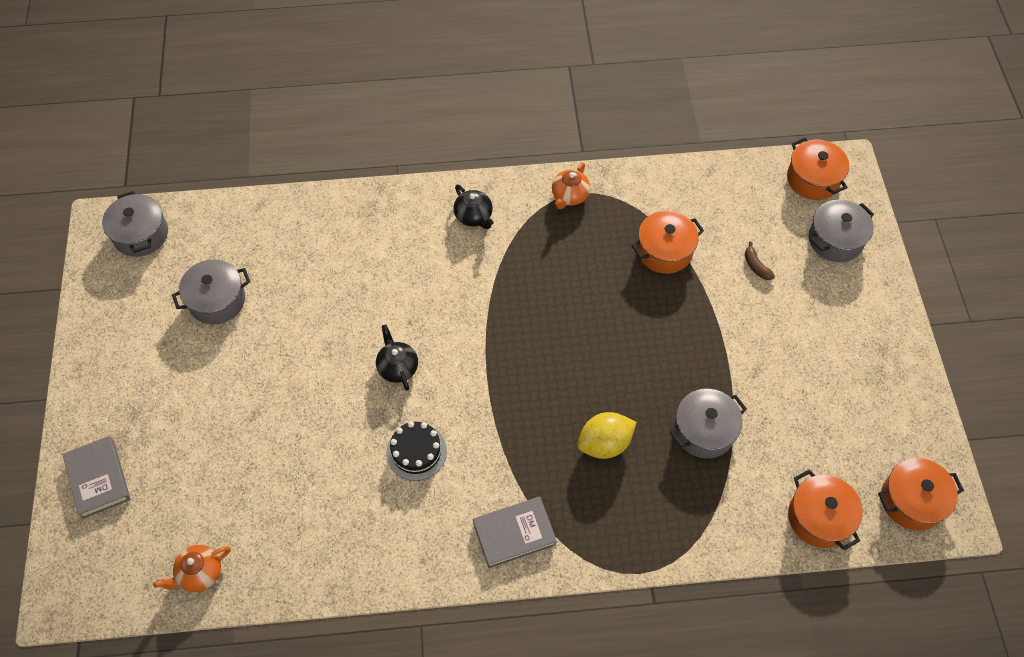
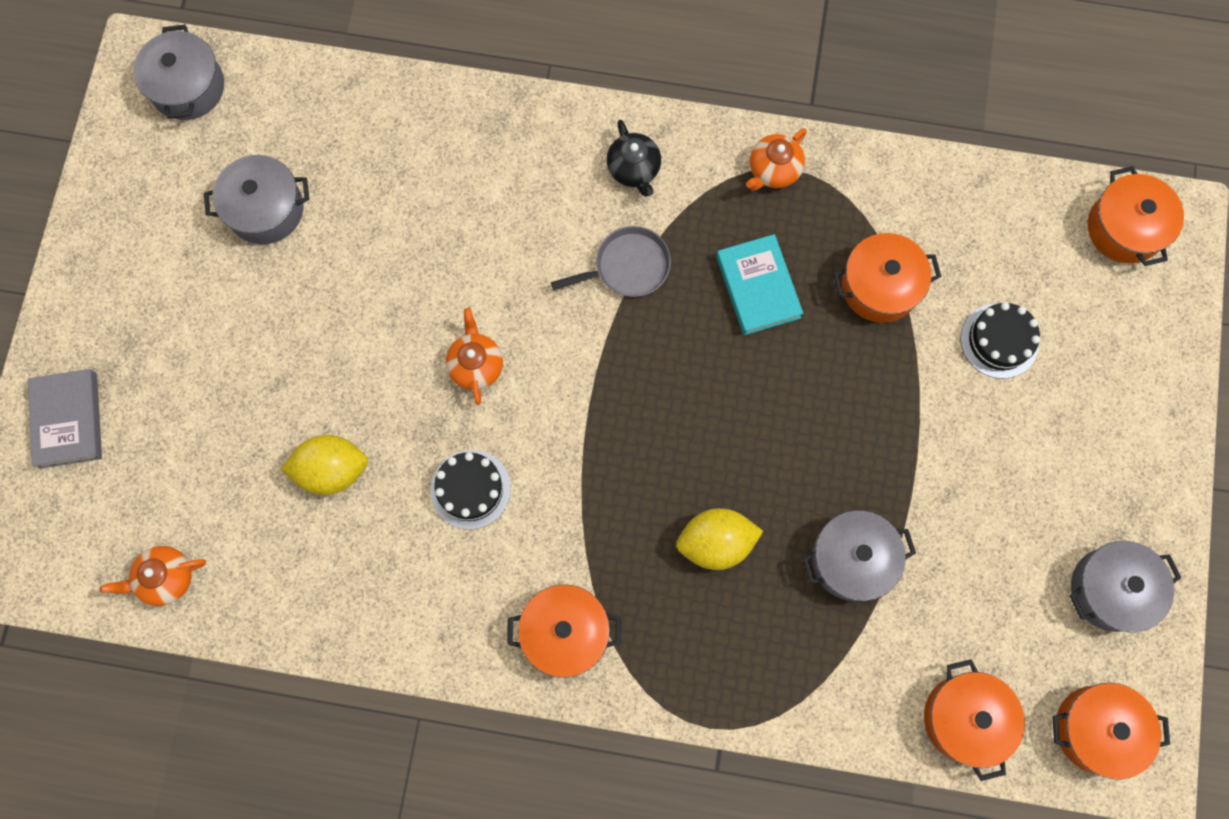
camera: 15 degrees right, 15 degrees up
black teapot [376,324,418,391] -> orange teapot [446,308,503,405]
grey book [473,497,557,568] -> orange pot [507,584,621,678]
brown banana [745,242,775,280] -> black cake [961,302,1040,379]
grey pot [809,200,874,262] -> grey pot moved to [1070,541,1181,632]
none -> yellow lemon [280,435,368,495]
none -> grey pan [551,226,671,297]
none -> turquoise book [716,234,803,335]

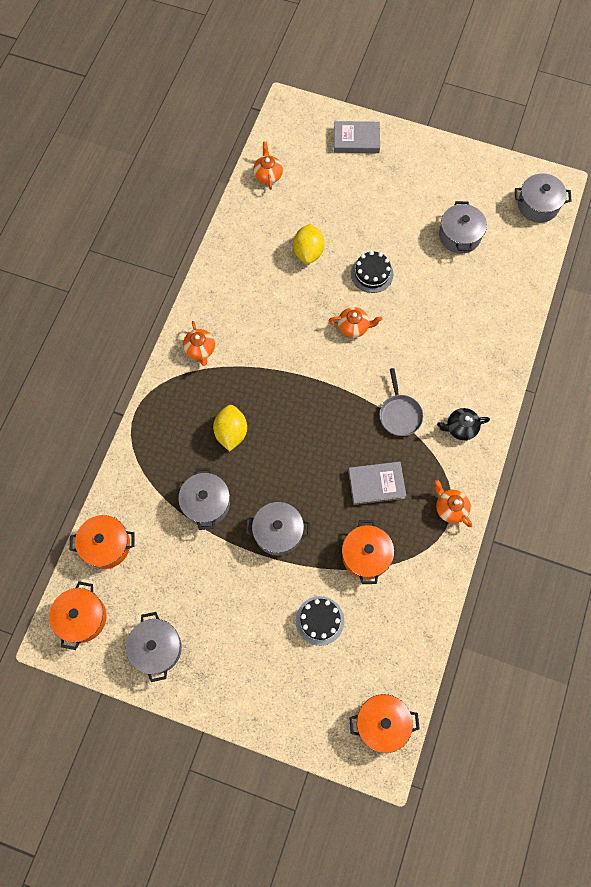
camera: 100 degrees right, 5 degrees down
black cake [430,450,511,530] -> black cake moved to [351,251,393,293]
orange pot [507,584,621,678] -> orange teapot [183,321,215,366]
turquoise book [716,234,803,335] -> grey book [348,462,406,505]
none -> grey pot [245,502,310,556]

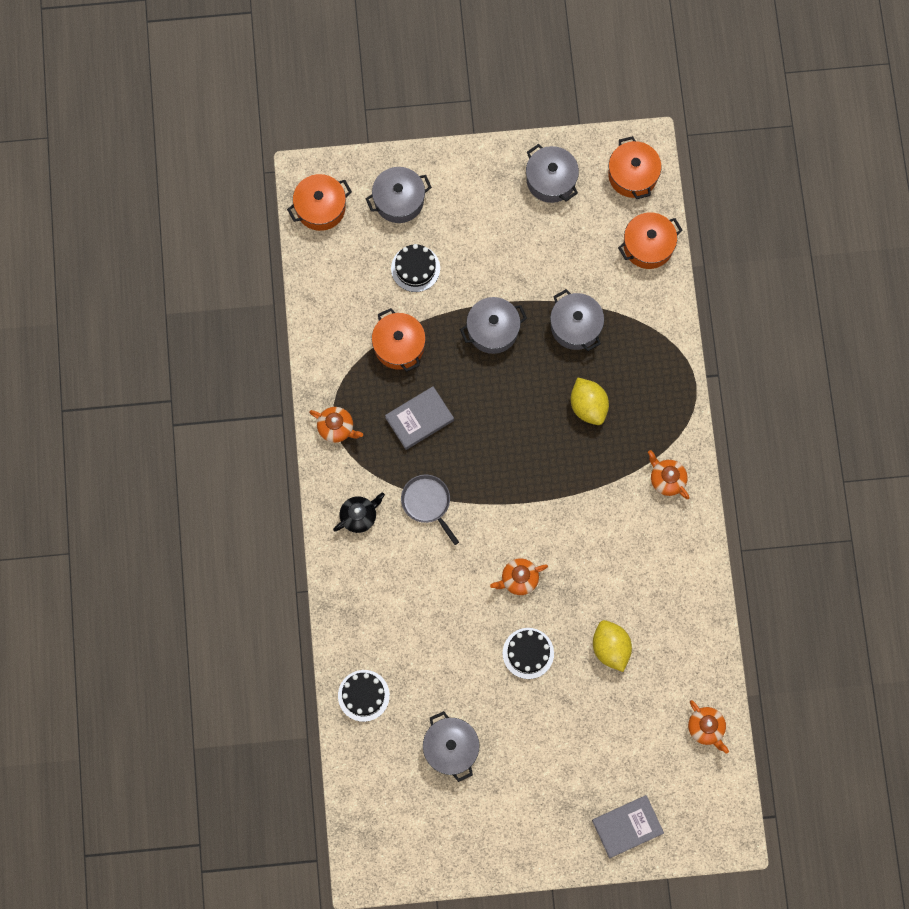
camera: 155 degrees right, 5 degrees up
grey pot [515,173,572,223] -> grey pot moved to [365,167,432,223]
none -> black cake [338,670,390,722]

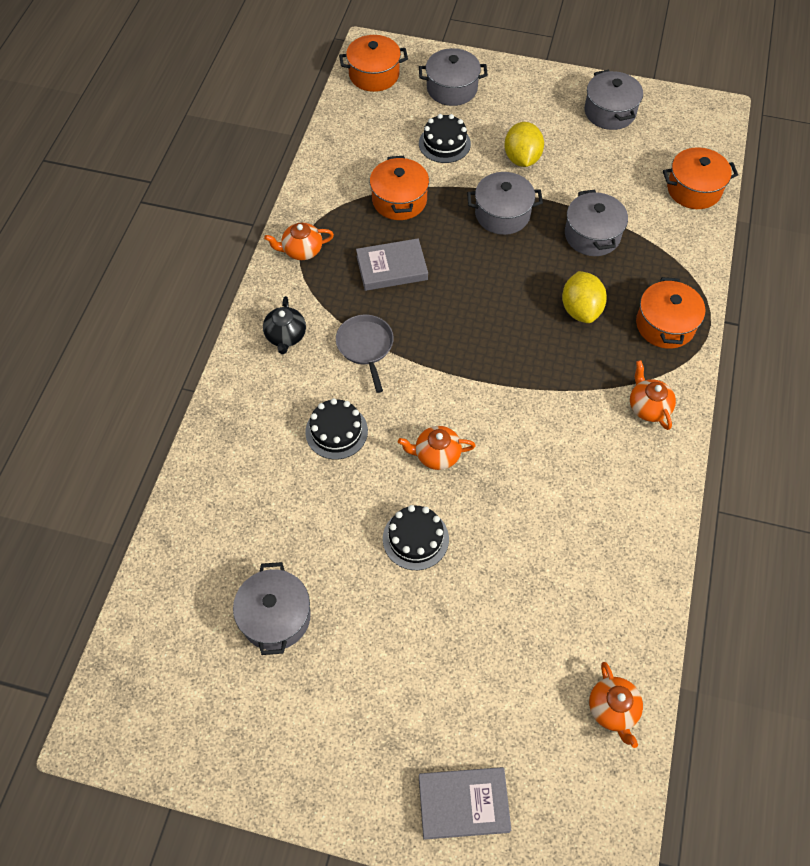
camera: 20 degrees right, 15 degrees down
orange teapot [309,407,363,443] -> orange teapot turned 120 degrees clockwise [264,223,334,260]
black teapot [333,493,385,533] -> black teapot turned 105 degrees clockwise [263,296,306,354]
black cake [338,670,390,722] -> black cake moved to [305,398,368,459]
yellow lemon [593,620,632,672] -> yellow lemon moved to [504,122,544,167]
orange pot [608,136,661,199] -> orange pot moved to [636,277,705,349]

